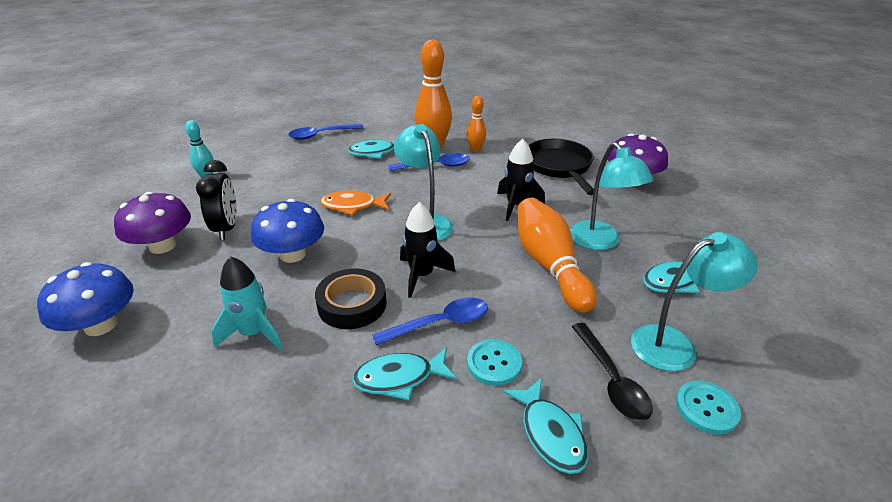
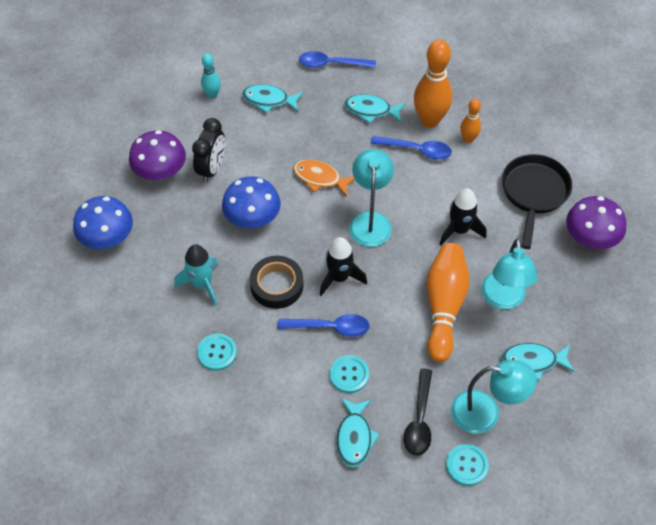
camera: 25 degrees right, 20 degrees up
turquoise fish [352,347,457,401] -> turquoise fish moved to [242,84,303,113]
none -> turquoise button [197,334,237,371]

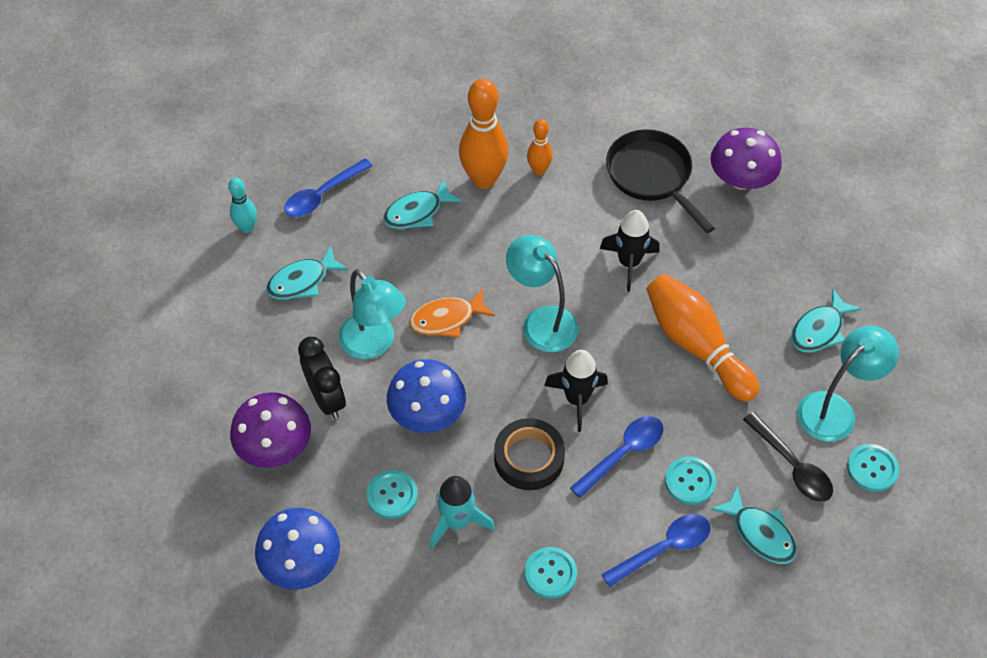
camera: 45 degrees left, 0 degrees up
turquoise bowling pin [201,53,221,99] -> turquoise bowling pin moved to [228,177,257,233]
blue spoon [371,136,452,160] -> blue spoon moved to [601,514,710,587]
turquoise lamp [481,239,538,309] -> turquoise lamp moved to [339,269,406,359]
none -> turquoise button [367,470,418,519]

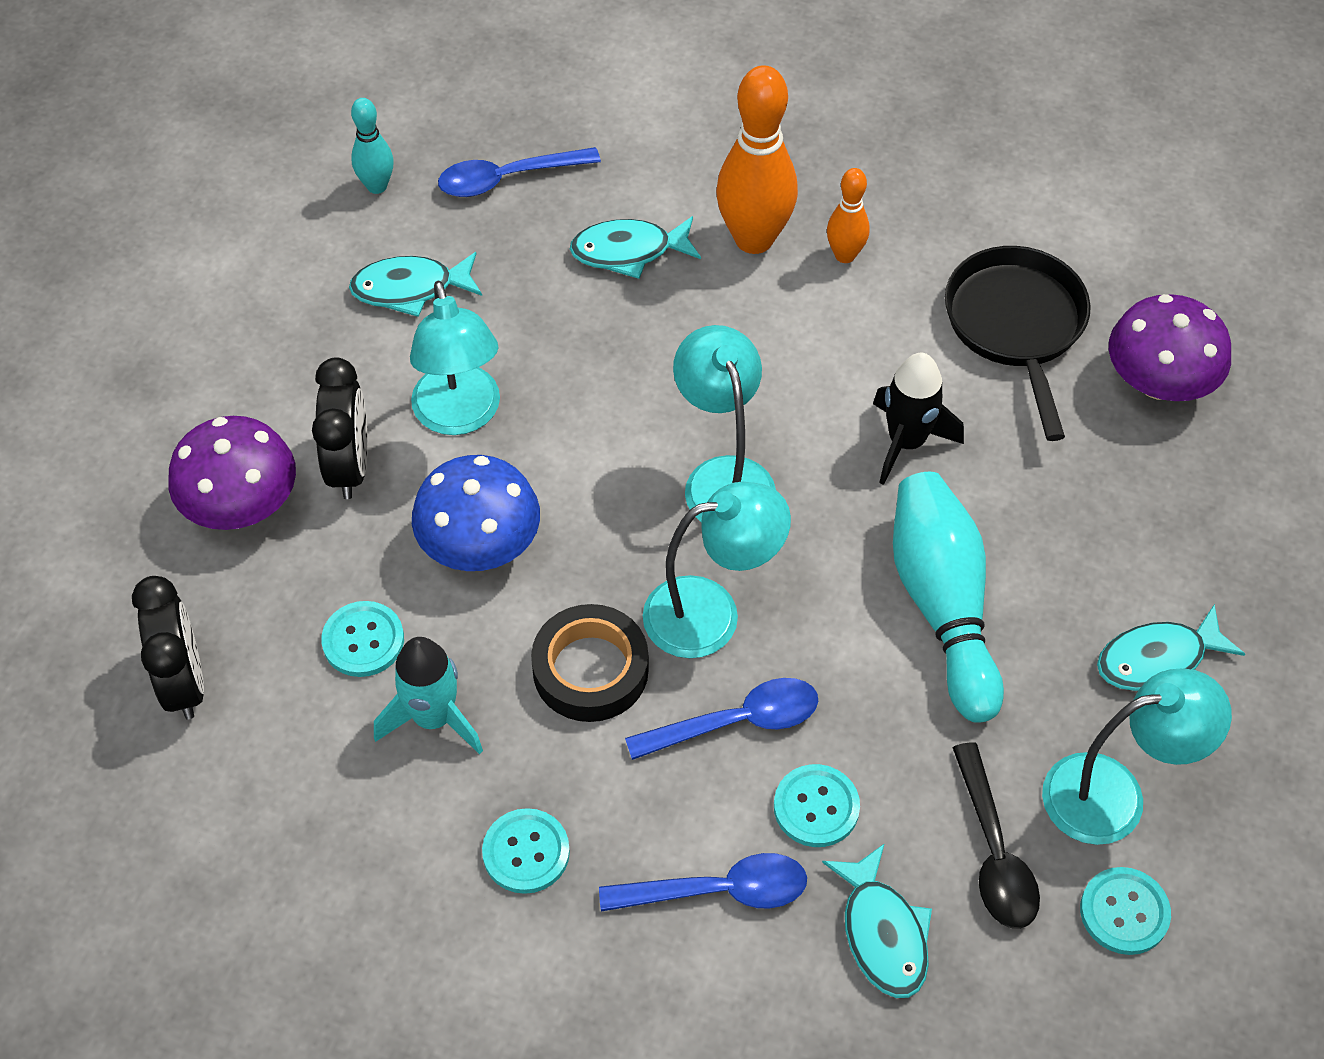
camera: 25 degrees right, 0 degrees up
blue mushroom [255,508,340,590] -> black clock [132,576,204,720]
orange fish [409,288,495,338] -> none
black rocket [544,350,608,432] -> turquoise lamp [643,482,791,658]
orange bowling pin [647,274,759,402] -> turquoise bowling pin [893,472,1004,723]

